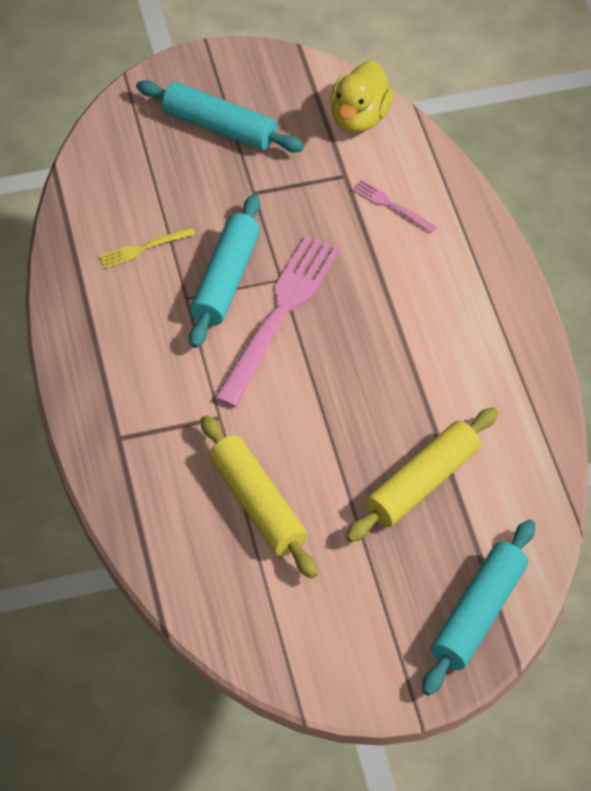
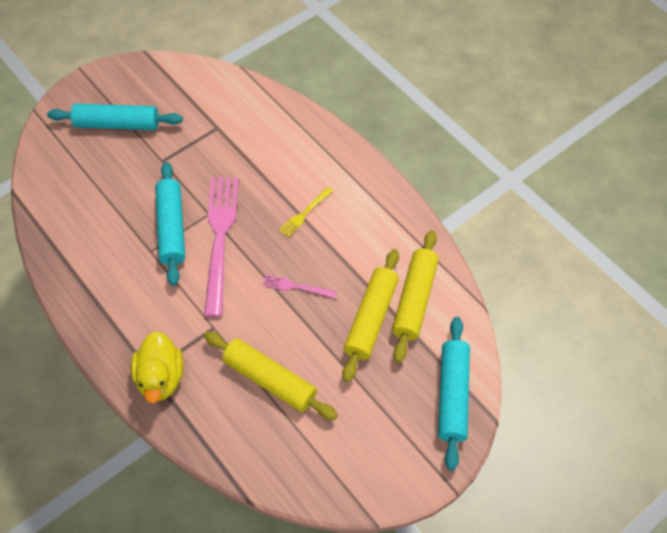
camera: 25 degrees left, 5 degrees up
yellow fork [99,227,195,269] -> yellow fork moved to [279,187,333,237]
yellow duck [330,60,394,133] -> yellow duck moved to [131,331,184,404]
pink fork [352,179,436,233] -> pink fork moved to [262,274,337,298]
none -> yellow rolling pin [392,230,439,363]

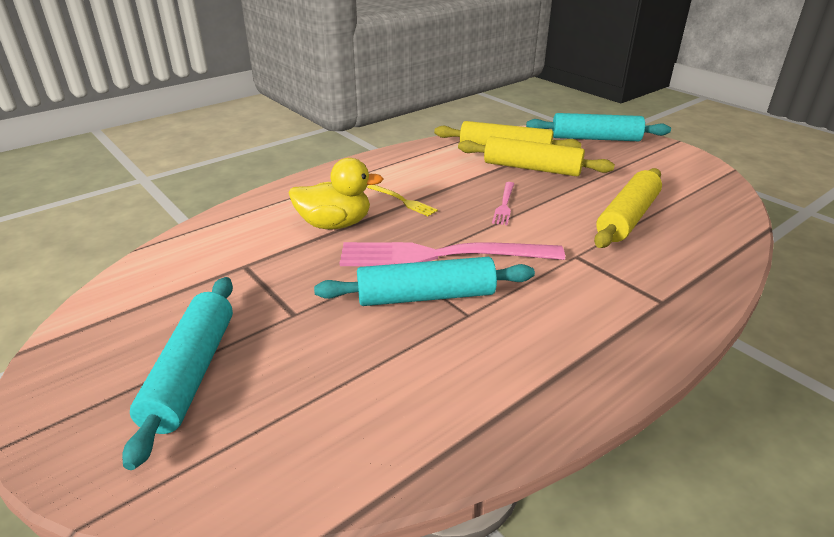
camera: 90 degrees left, 25 degrees down
yellow duck [131,331,184,404] -> yellow duck moved to [289,158,383,229]

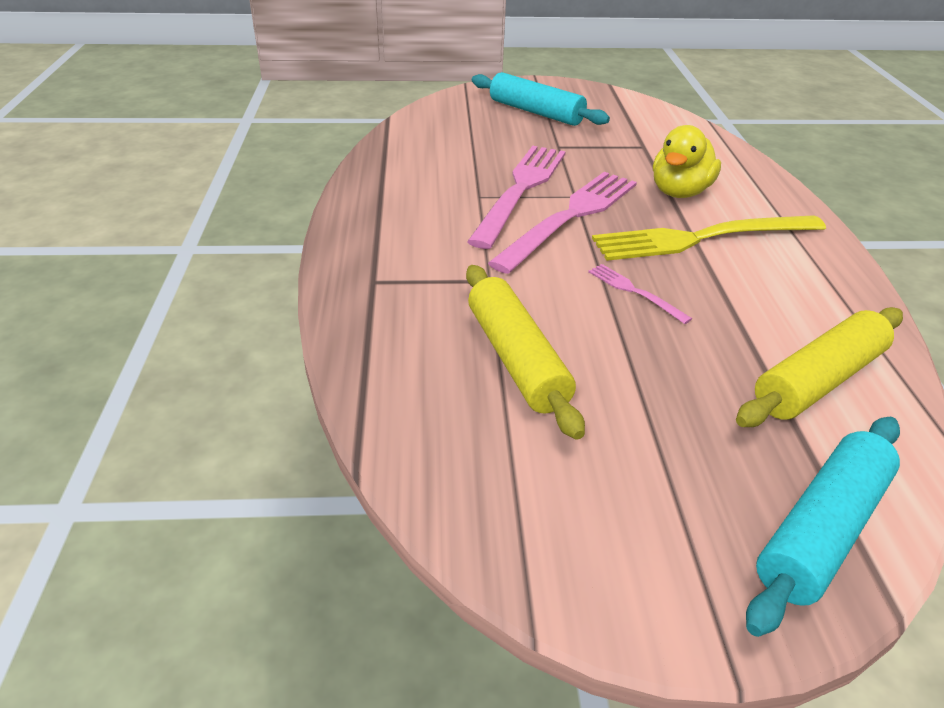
camera: 125 degrees right, 5 degrees up
turquoise rolling pin [314,257,535,306] -> pink fork [467,146,566,249]
yellow fork [367,185,438,216] -> yellow fork [592,215,826,261], size x2.24
yellow rolling pin [458,136,615,176] -> none

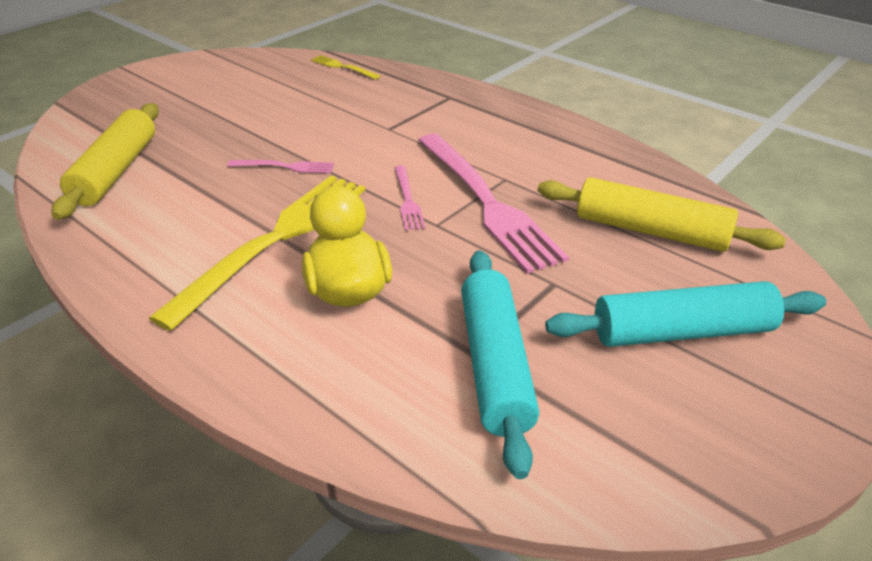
camera: 135 degrees right, 0 degrees up
yellow rolling pin [466,265,585,440] -> yellow rolling pin moved to [538,177,786,252]
pink fork [488,172,637,274] -> pink fork [395,165,425,230], size x0.45
turquoise rolling pin [746,417,900,637] -> turquoise rolling pin moved to [461,250,539,479]
none -> yellow fork [311,55,380,79]

